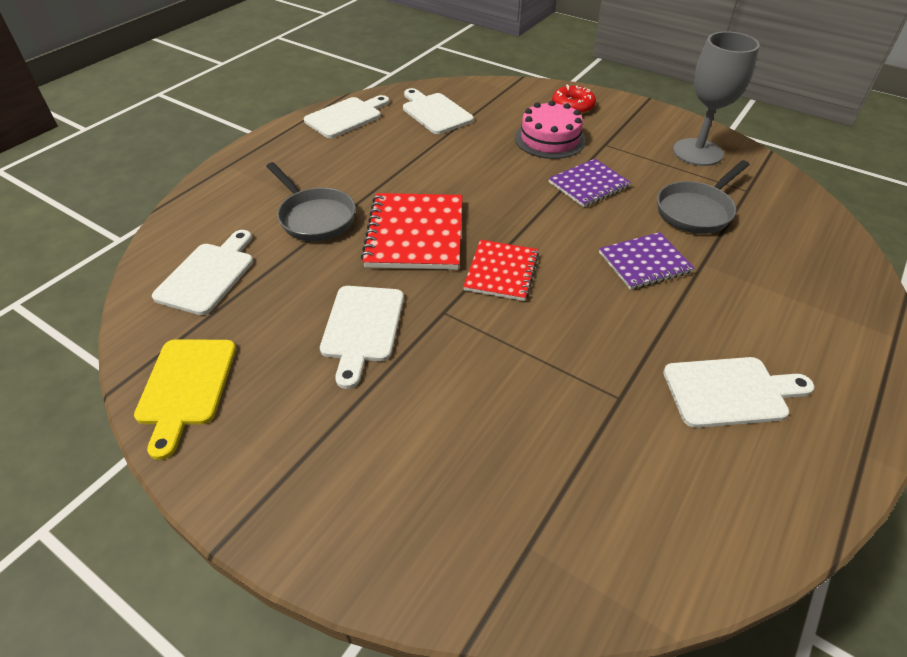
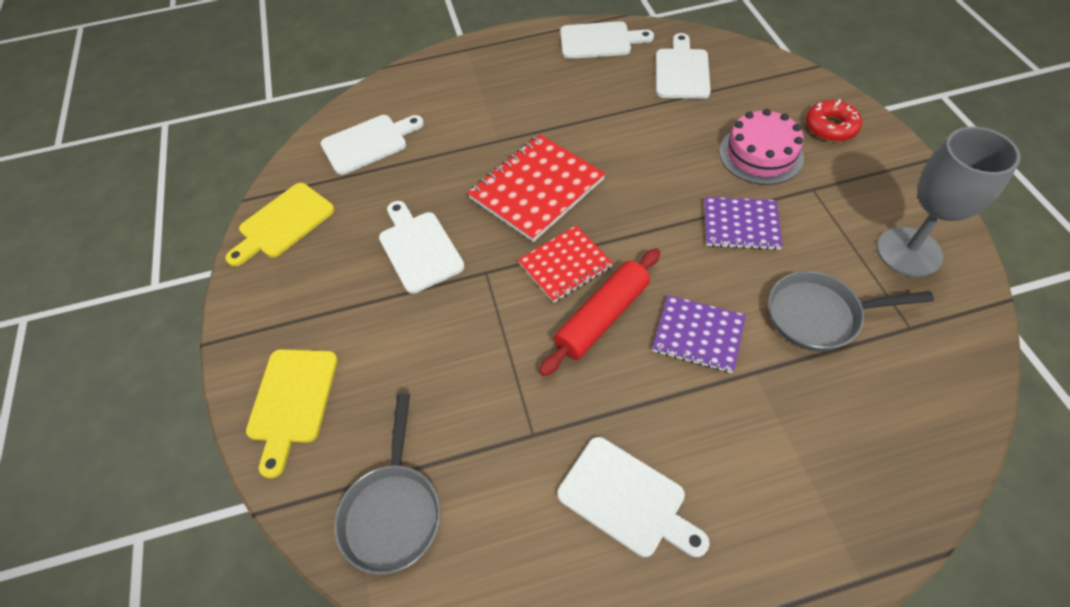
camera: 45 degrees right, 10 degrees up
grey pan [266,162,356,241] -> grey pan moved to [334,393,441,575]
white cutting board [320,286,404,389] -> white cutting board turned 105 degrees clockwise [379,201,465,294]
none -> yellow cutting board [246,349,338,479]
none -> red rolling pin [539,248,660,376]

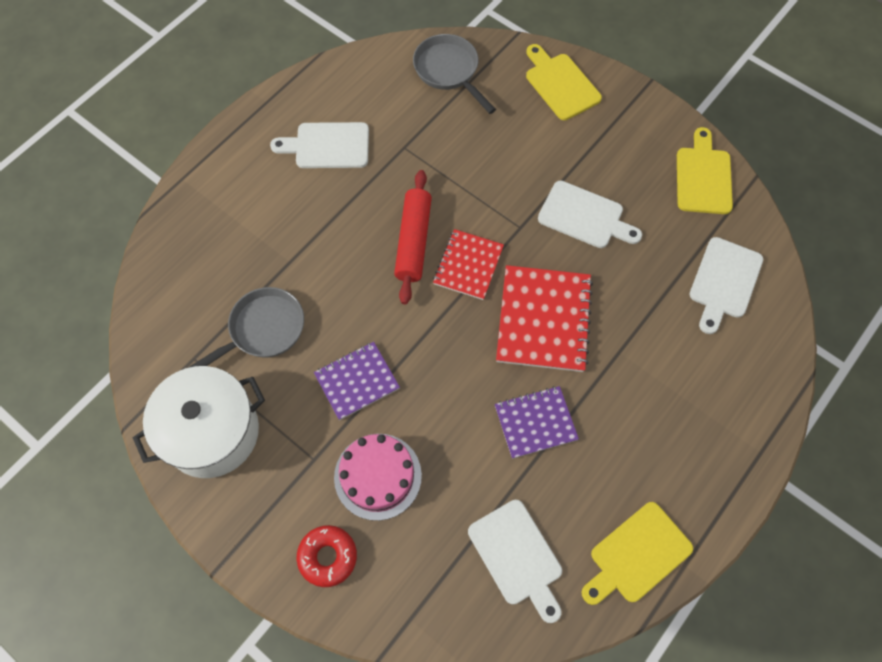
camera: 140 degrees right, 10 degrees up
white cutting board [560,21,654,59] -> yellow cutting board [581,502,693,605]
purple notebook [652,295,746,373] -> purple notebook moved to [495,386,579,459]
grey goblet [877,127,1021,277] -> white pot [133,366,265,478]

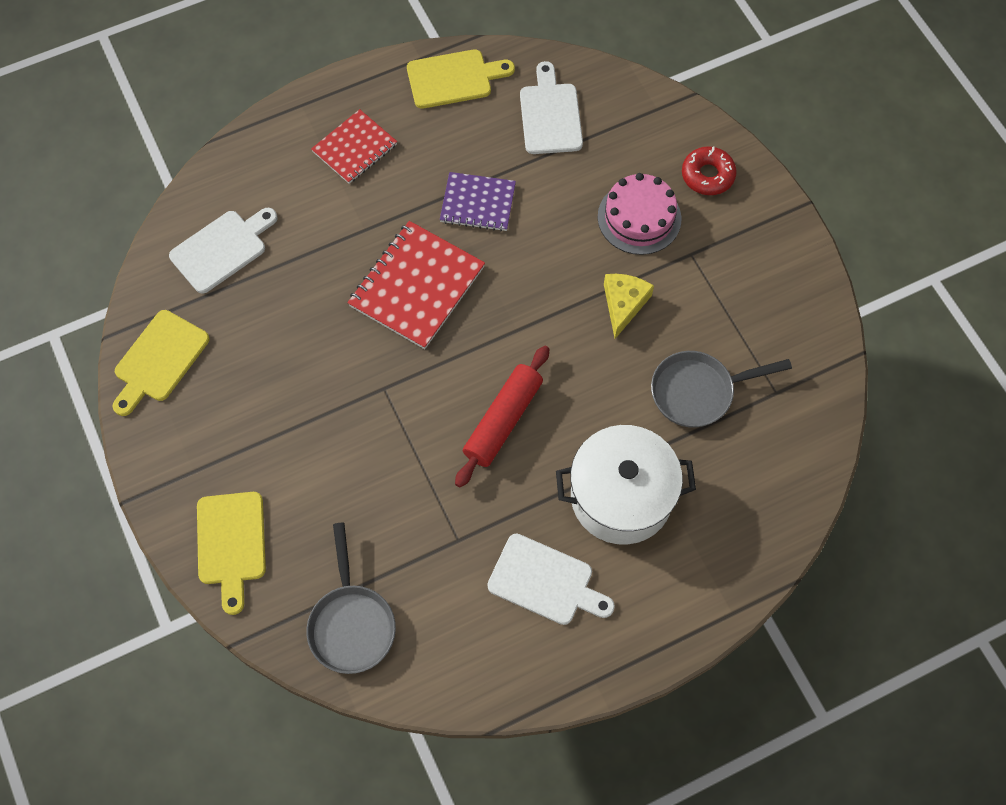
camera: 155 degrees left, 0 degrees up
white pot [133,366,265,478] -> white pot moved to [556,425,696,545]
purple notebook [314,342,400,420] -> yellow cheese [604,274,654,339]
red notebook [433,229,504,300] -> red notebook moved to [311,109,397,184]
white cutting board [538,181,642,248] -> none

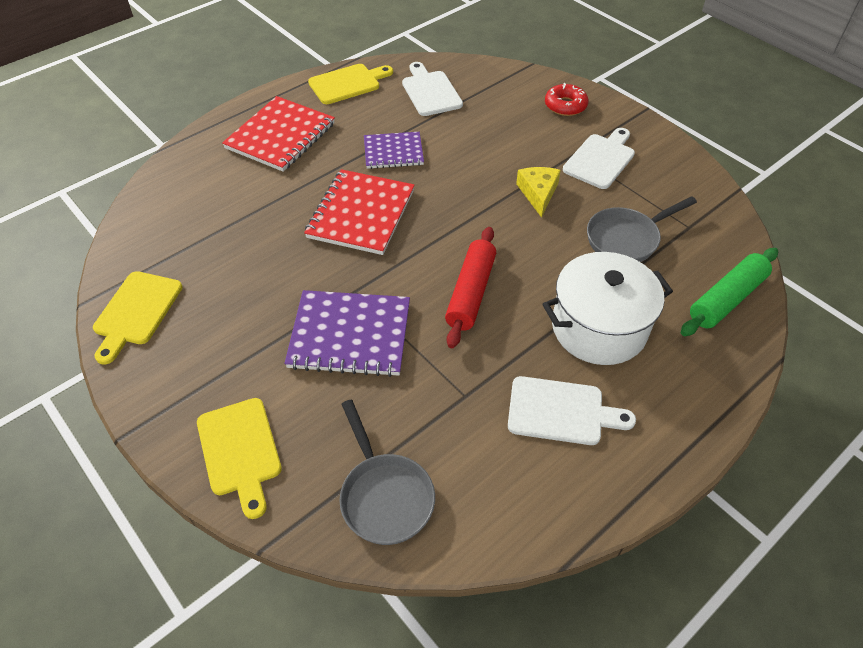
camera: 15 degrees left, 15 degrees down
white cutting board [169,208,277,294] -> white cutting board moved to [563,128,635,189]
red notebook [311,109,397,184] -> red notebook [222,96,335,172], size x1.58
pink cake [598,173,682,255] -> none
none -> purple notebook [284,290,410,377]
none -> green rolling pin [681,248,778,336]

